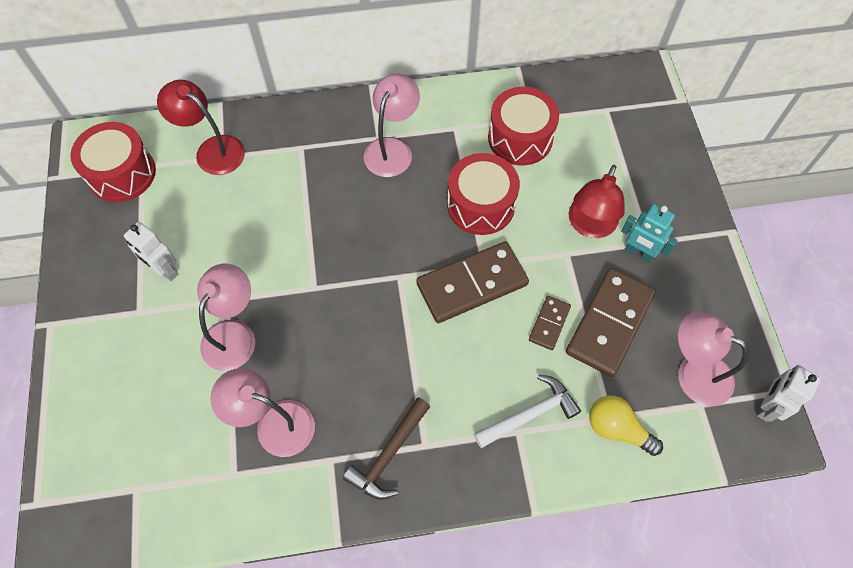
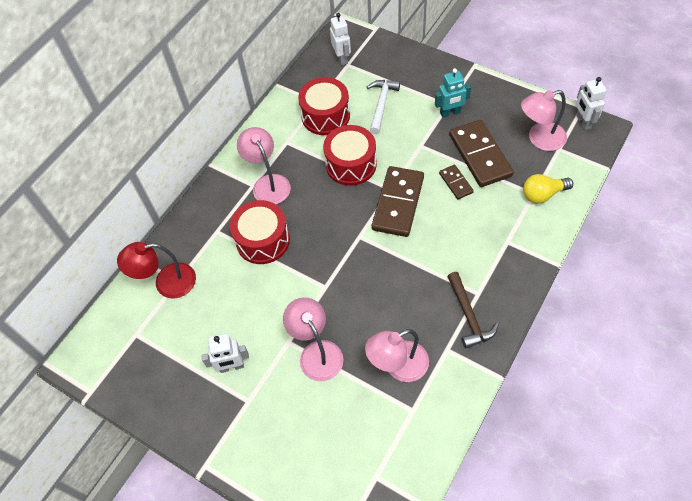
camera: 45 degrees left, 5 degrees down
red drum [70,122,156,202] -> red drum moved to [230,200,290,264]
white hammer [474,375,581,448] -> white hammer moved to [367,80,400,134]
red lamp [569,165,625,238] -> none
none -> white robot [330,13,351,65]

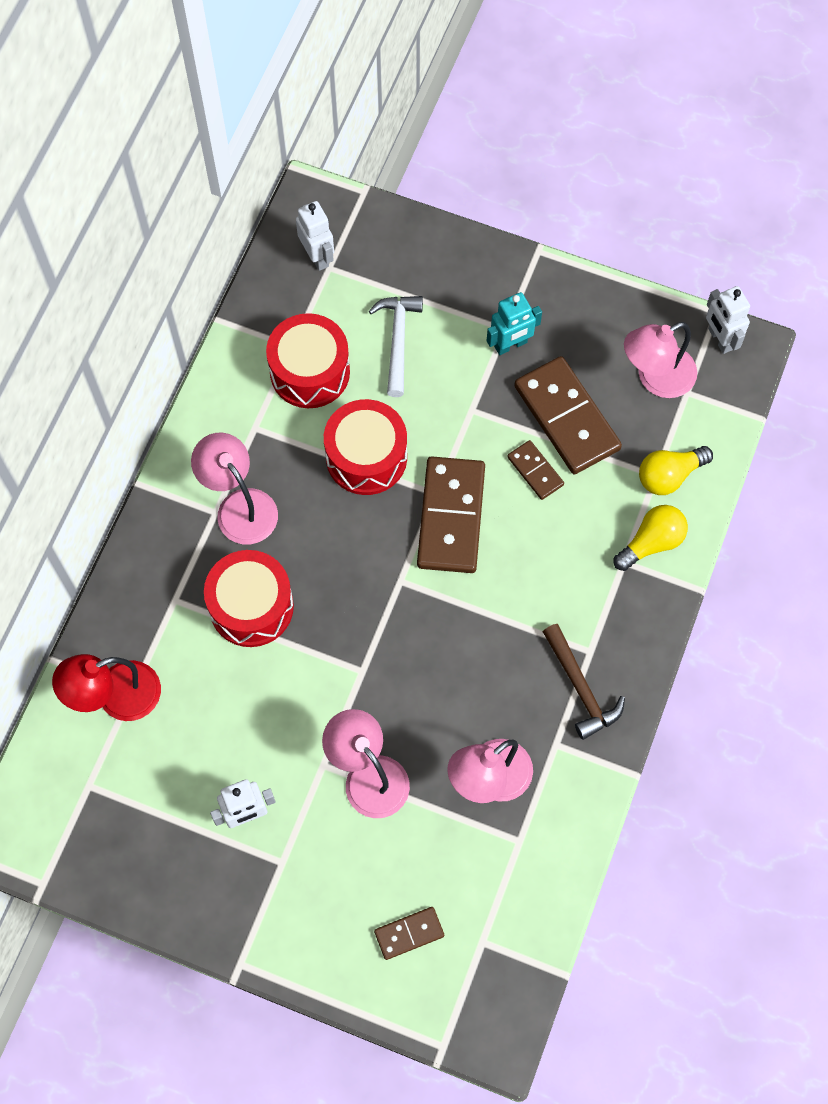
camera: 15 degrees left, 10 degrees up
none -> brown domino [374,907,444,960]
none -> yellow light bulb [614,505,688,571]

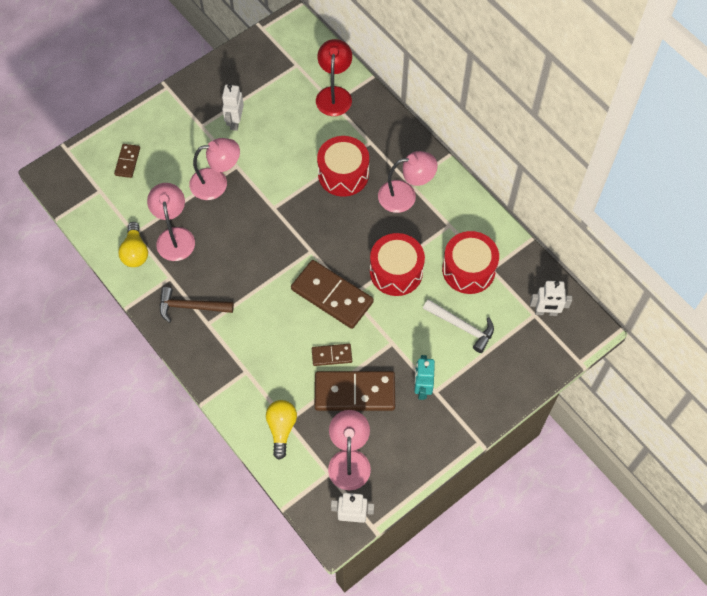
camera: 120 degrees right, 5 degrees down
yellow light bulb [614,505,688,571] -> yellow light bulb moved to [118,222,148,267]

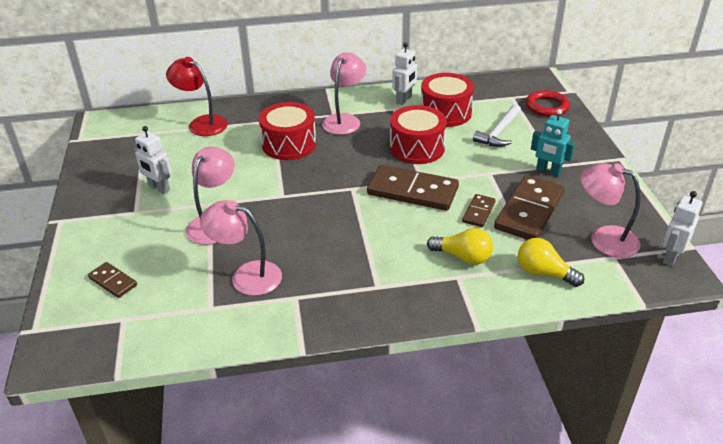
camera: 60 degrees left, 25 degrees down
yellow light bulb [118,222,148,267] -> yellow light bulb moved to [427,228,493,265]
brown hammer [160,287,234,323] -> none
brown domino [291,260,374,329] -> brown domino turned 45 degrees clockwise [367,165,459,211]
white hammer [423,299,494,353] -> white hammer turned 150 degrees clockwise [473,104,521,147]
white robot [530,281,572,316] -> white robot moved to [392,42,417,105]
none -> red ring [526,90,570,117]

